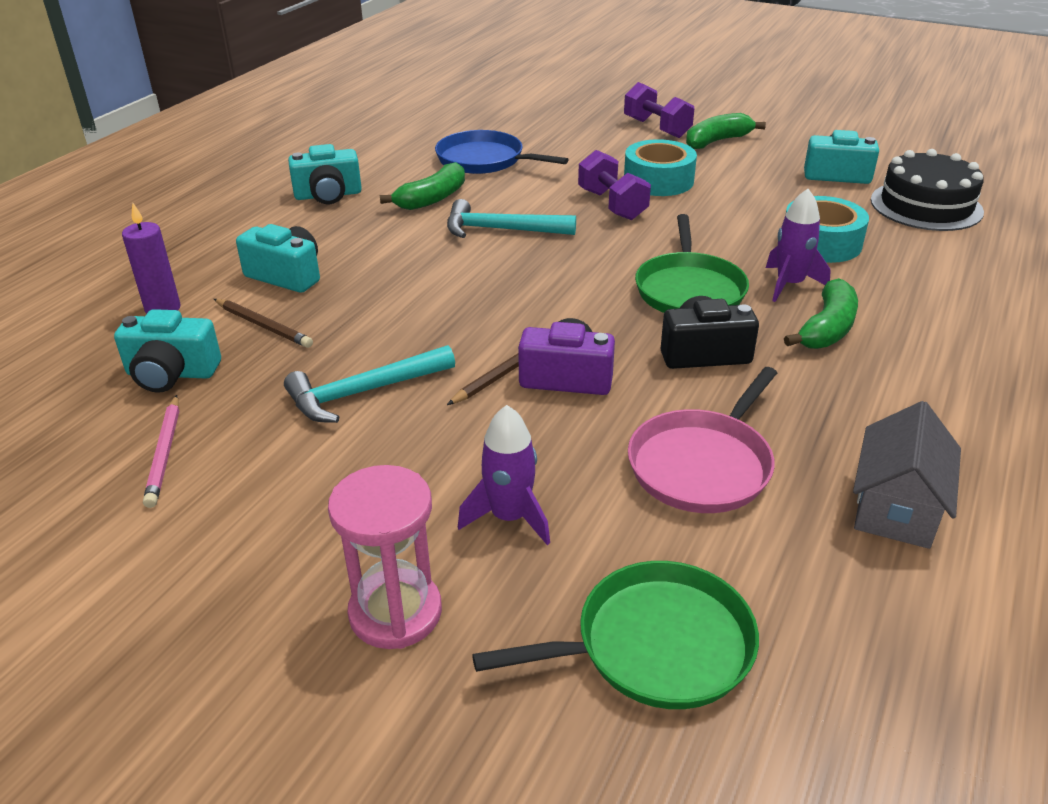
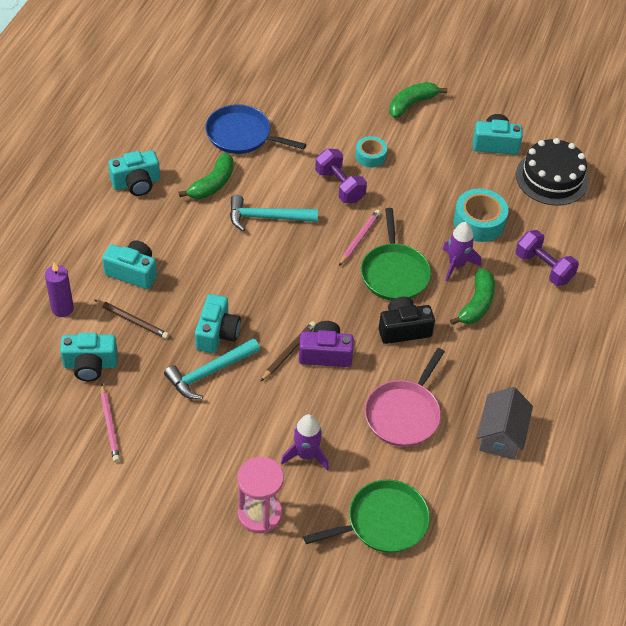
camera: 10 degrees left, 15 degrees up
purple dumbbell [624,82,694,138] -> purple dumbbell moved to [515,230,579,286]
turquoise tape [624,139,697,196] -> turquoise tape [355,136,387,168], size x0.62
none -> turquoise camera [195,294,241,353]
none -> pink pencil [339,210,381,266]

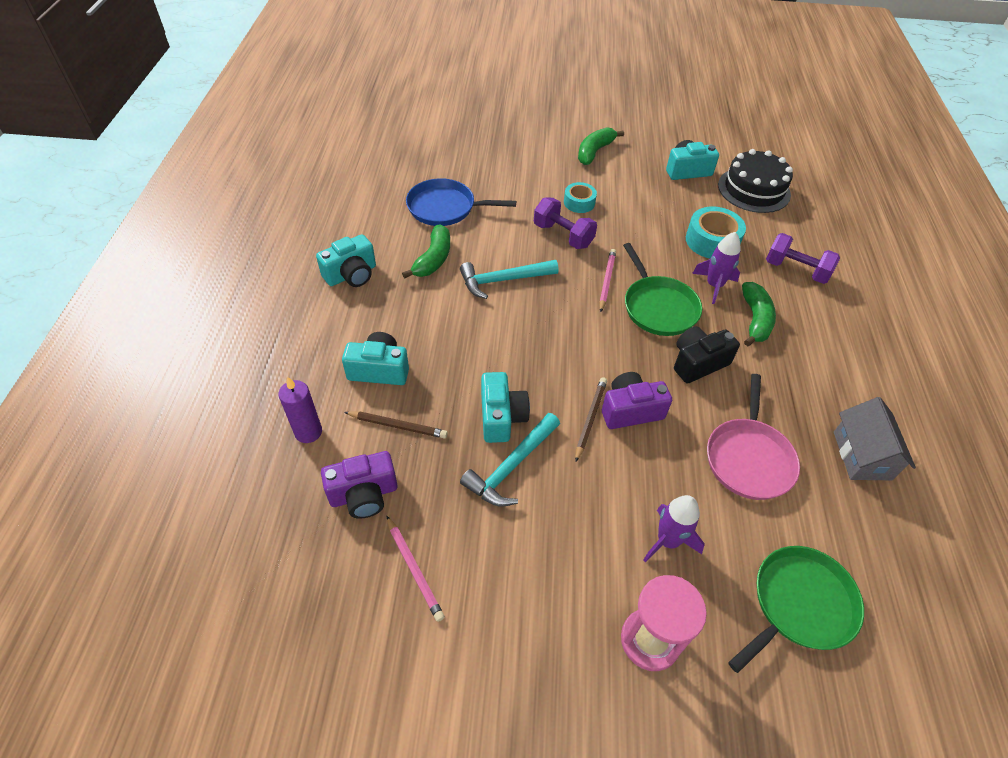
camera: 15 degrees left, 0 degrees up
turquoise camera [60,333,118,382] -> purple camera [321,451,398,519]

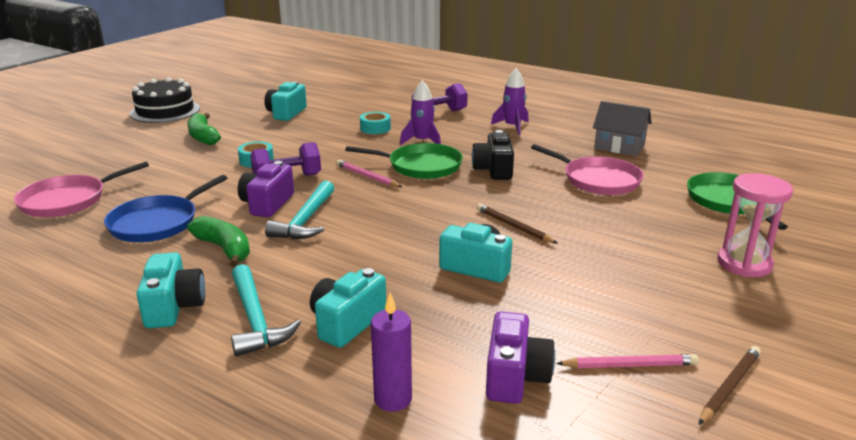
camera: 60 degrees left, 25 degrees down
brown pencil [344,412,448,438] -> brown pencil moved to [699,346,761,425]
turquoise hammer [460,413,560,506] -> turquoise hammer moved to [231,264,301,357]
purple camera [602,372,672,429] -> purple camera moved to [238,161,294,217]
purple rocket [643,495,705,562] -> purple rocket moved to [491,68,529,135]
turquoise tape [686,206,746,259] -> turquoise tape [360,112,391,134], size x0.62
black cake [718,149,793,213] -> black cake moved to [130,77,200,123]
green banana [742,282,776,346] -> none
none -> pink pan [14,162,149,217]

